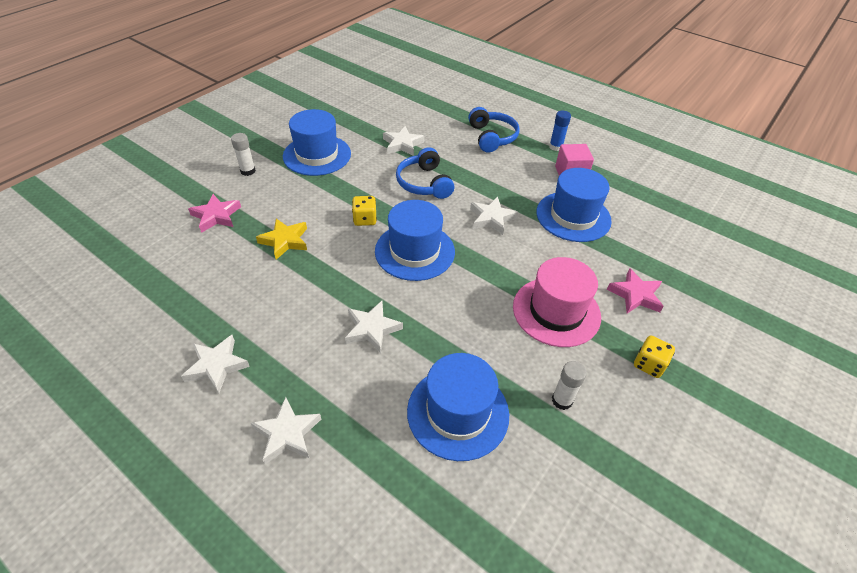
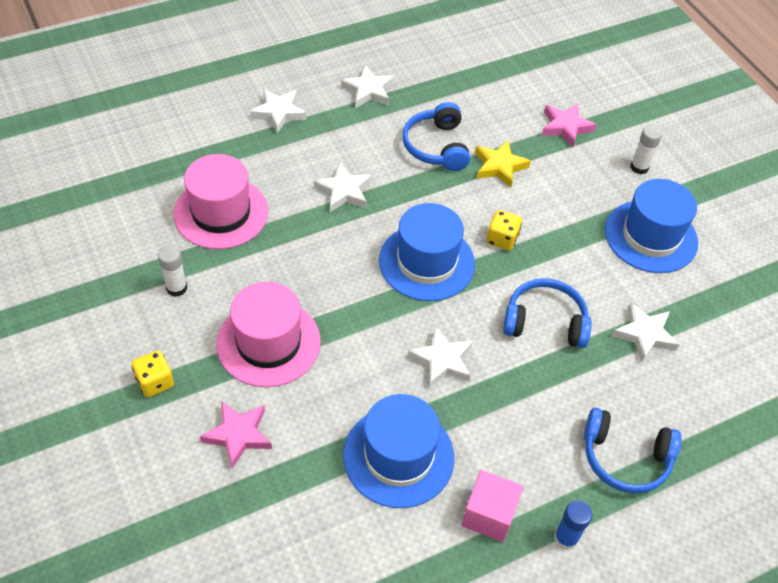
camera: 115 degrees right, 5 degrees up
blue hat [407,353,509,461] -> pink hat [173,154,269,249]
none -> blue headphones [402,102,470,171]

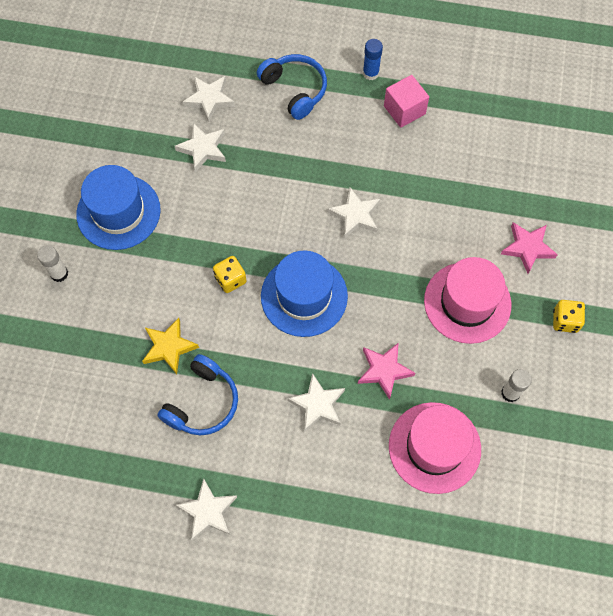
camera: 140 degrees left, 15 degrees up
white star [250,89,306,133] -> white star moved to [183,76,235,122]
blue hat [343,394,454,508] -> none
blue headphones [503,278,592,348] -> none
pink star [542,103,596,147] -> pink star moved to [358,342,415,400]

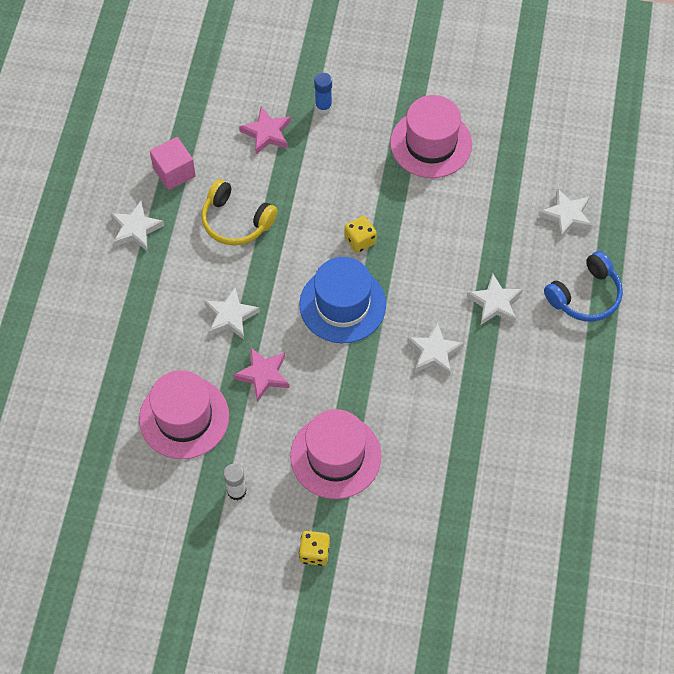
camera: 90 degrees right, 5 degrees down
white glue stick [37,245,68,282] -> none
blue hat [76,165,161,250] -> pink hat [390,95,472,178]
yellow star [142,318,199,374] -> none
blue headphones [157,354,238,436] -> yellow headphones [201,179,278,245]
white star [175,123,226,172] -> white star moved to [467,274,523,325]
blue glue stick [363,39,383,80] -> blue glue stick moved to [314,73,332,114]
pink cube [384,75,429,128] -> pink cube moved to [150,137,196,190]
pink star [501,222,558,274] -> pink star moved to [239,107,291,154]

